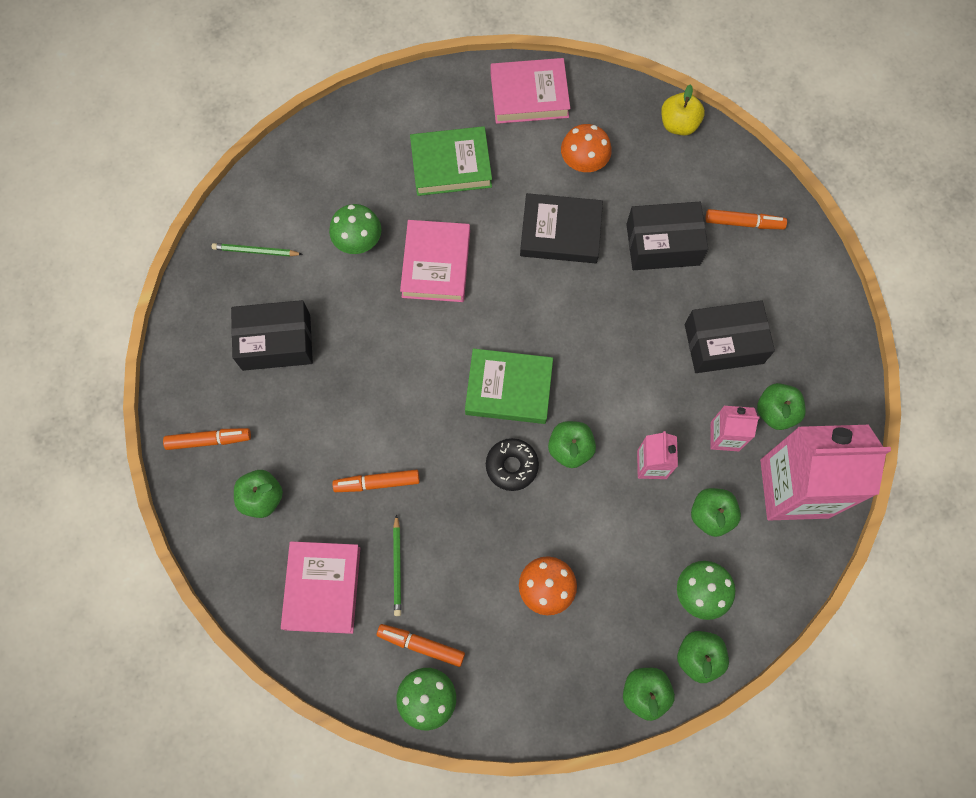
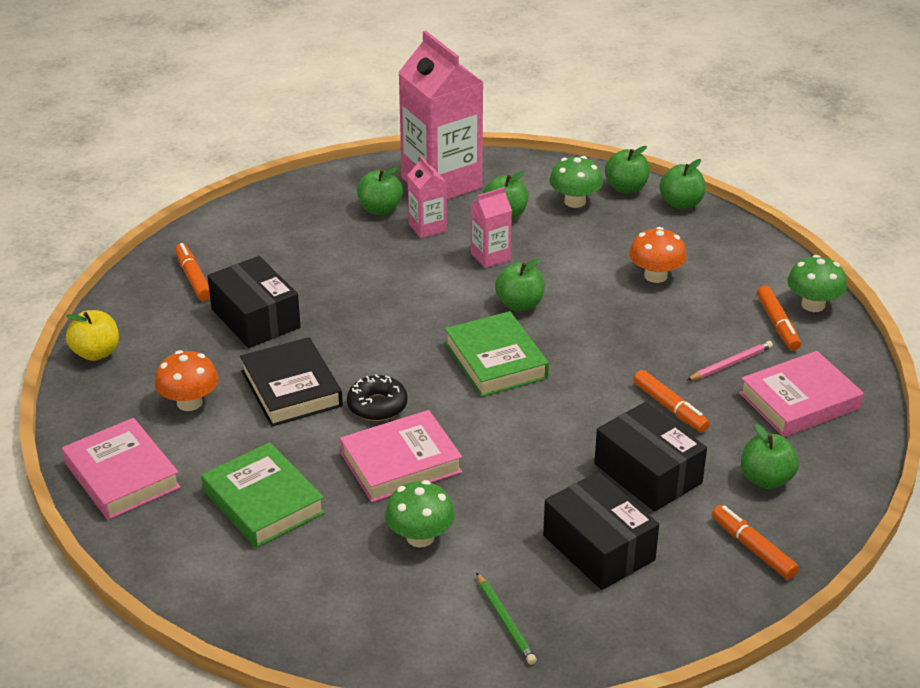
camera: 120 degrees left, 35 degrees down
green pencil [393,514,401,616] -> pink pencil [687,341,773,380]
black donut [486,438,539,491] -> black donut moved to [347,375,408,421]
black box [685,300,775,373] -> black box moved to [594,402,707,512]

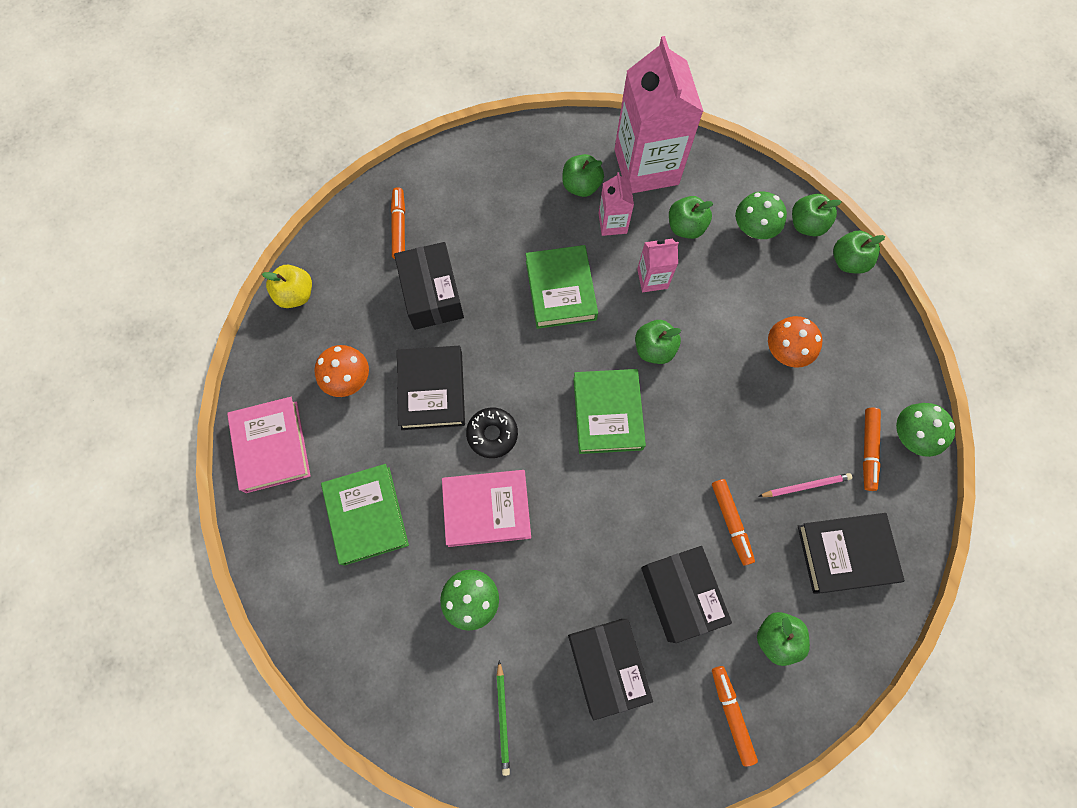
camera: 20 degrees right, 35 degrees up
pink book [739,351,863,437] -> black book [798,513,905,594]
none -> green book [526,245,598,329]

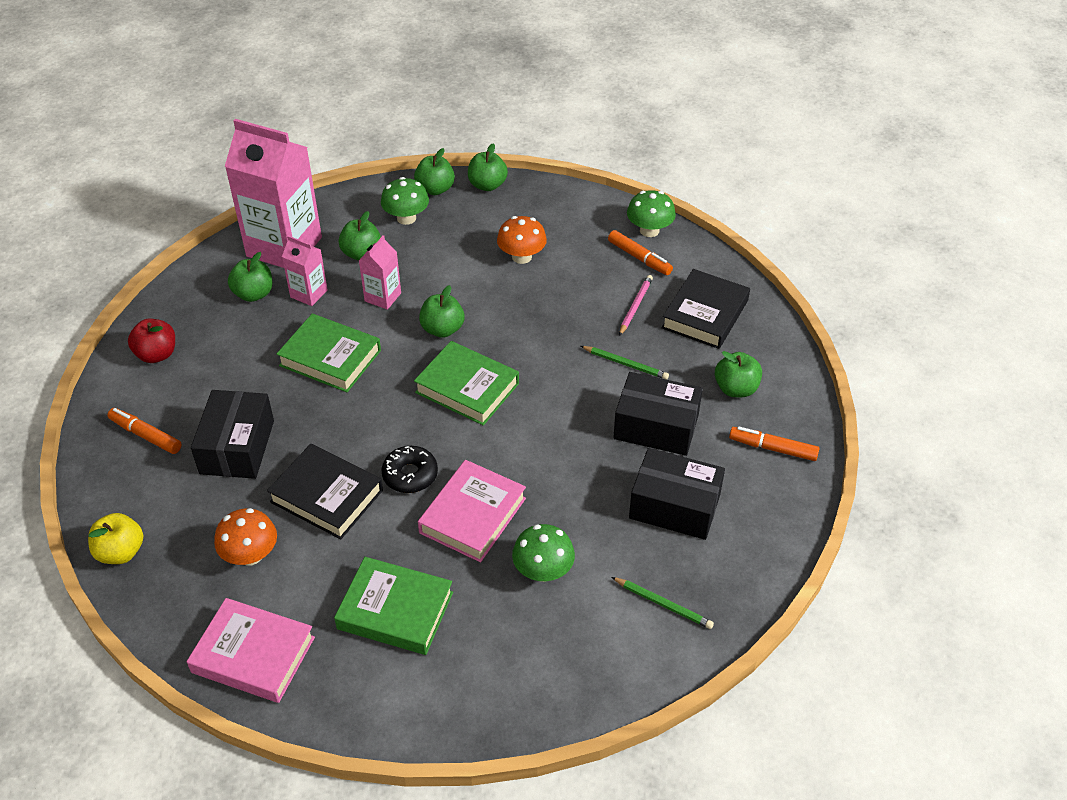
camera: 55 degrees left, 25 degrees down
black box [394,242,464,330] -> black box turned 75 degrees clockwise [191,390,274,479]
orange marker [712,479,755,566] -> green pencil [581,346,669,380]
none -> red apple [128,319,175,363]

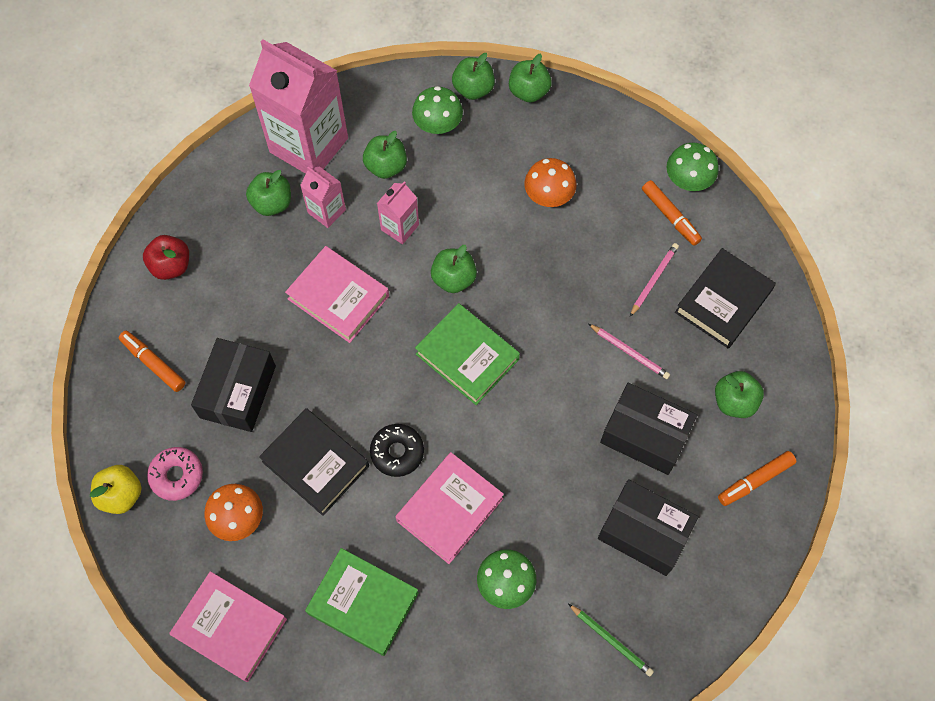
camera: 10 degrees right, 20 degrees up
green book [277,313,381,392] -> pink book [285,246,389,343]
green pencil [581,346,669,380] -> pink pencil [589,324,670,379]
orange marker [729,426,820,461] -> orange marker turned 60 degrees counterclockwise [718,451,796,506]
none -> pink donut [147,447,203,501]

